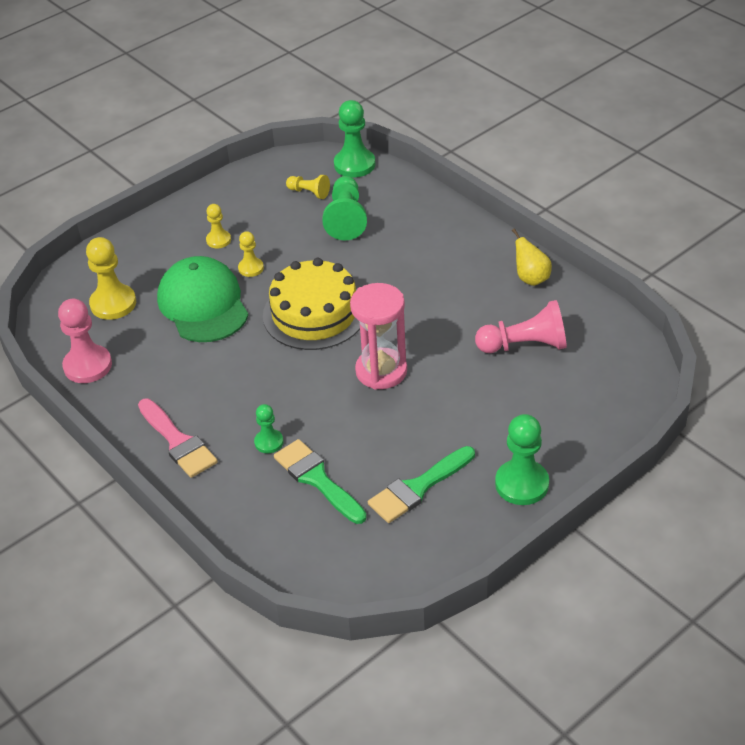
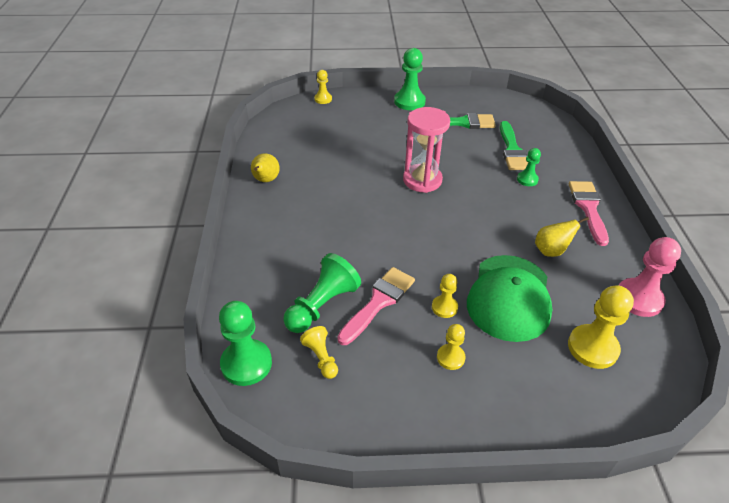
camera: 145 degrees left, 0 degrees up
yellow cake [263,258,360,350] -> none
pink pawn [475,300,567,353] -> none
none -> yellow pawn [314,70,332,104]
none -> pink brush [337,267,415,345]
none -> yellow pear [535,217,589,257]

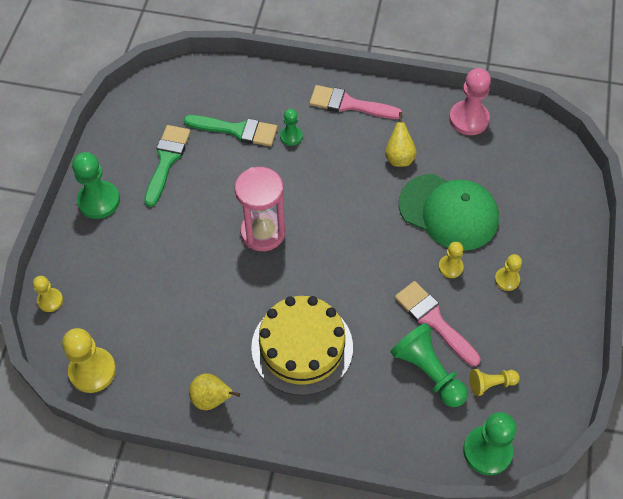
camera: 75 degrees left, 15 degrees up
yellow pawn [568,285,634,369] -> yellow pawn moved to [62,328,116,393]
none -> yellow cake [251,296,353,395]

